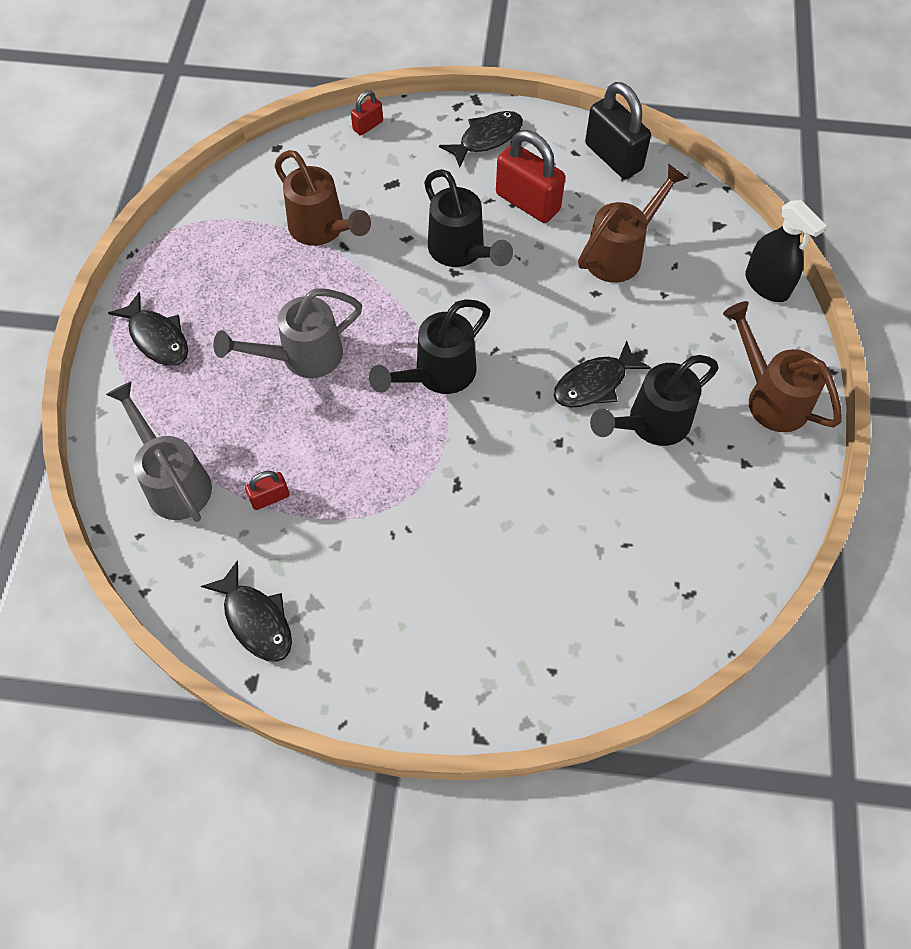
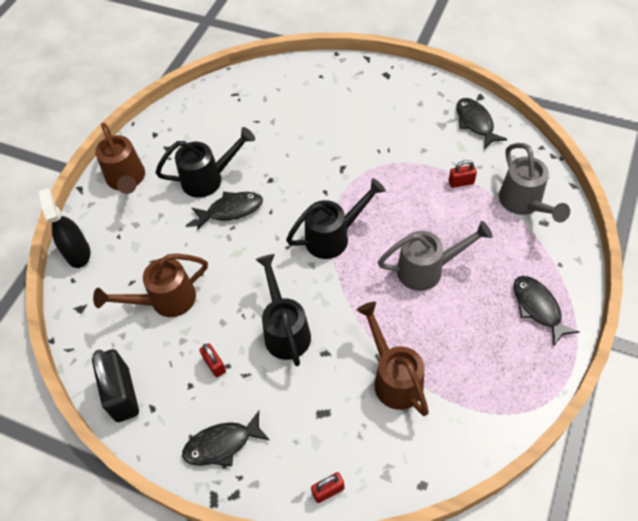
camera: 160 degrees left, 5 degrees down
red padlock [496,130,565,223] -> red padlock [199,343,226,377], size x0.50

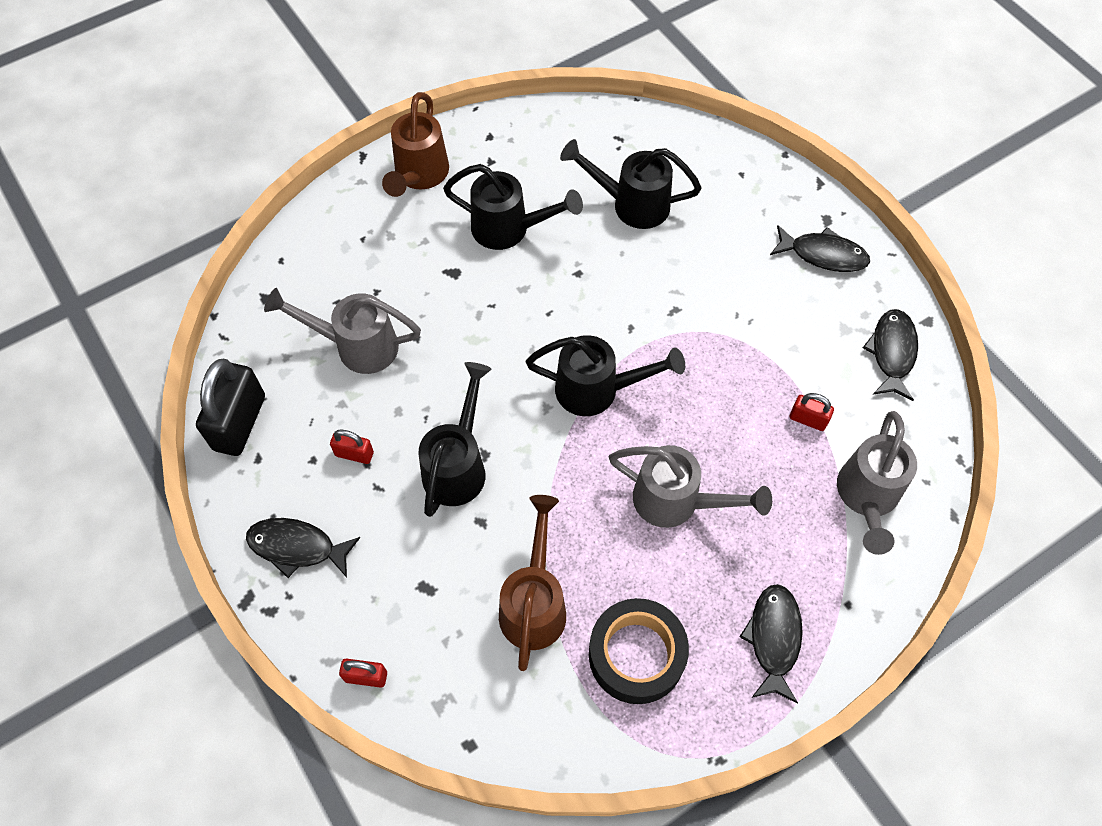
camera: 30 degrees right, 5 degrees up
black spray bottle [39,189,90,268] -> none
brown watering can [93,254,208,317] -> grey watering can [264,288,421,374]
black fish [192,192,263,230] -> black fish moved to [770,225,870,272]
red padlock [199,343,226,377] -> red padlock turned 75 degrees counterclockwise [330,429,374,464]
none -> black watering can [560,139,702,229]
none -> black tape [589,598,689,704]

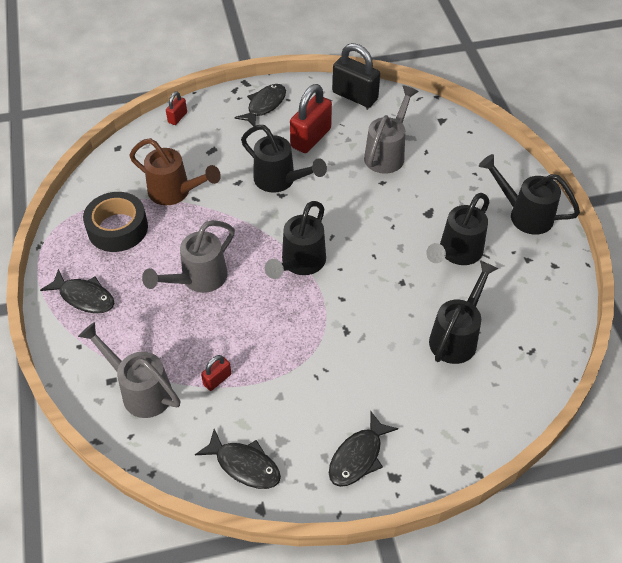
camera: 110 degrees right, 10 degrees down
red padlock [330,429,374,464] -> red padlock [290,84,332,153], size x2.01
brown watering can [382,92,449,197] -> black watering can [479,154,580,235]

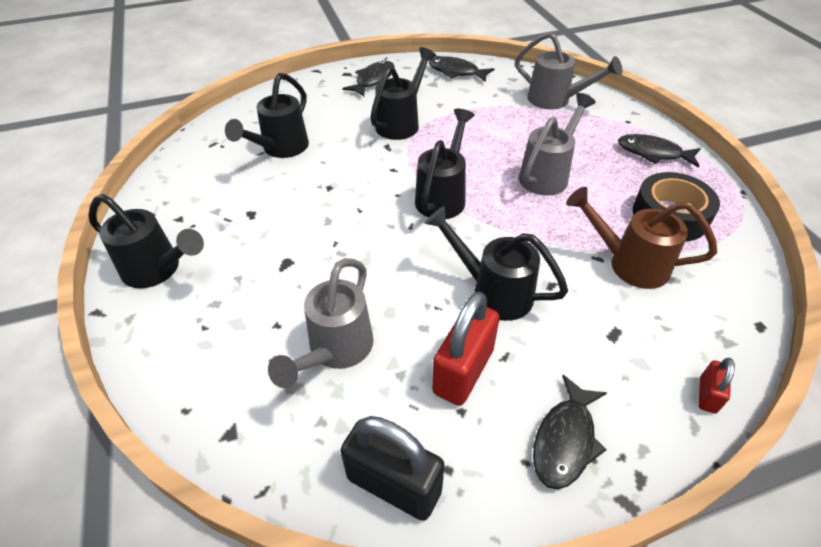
camera: 175 degrees right, 5 degrees down
red padlock [201,355,231,391] -> none
black watering can [426,193,489,265] -> black watering can moved to [370,47,436,140]

